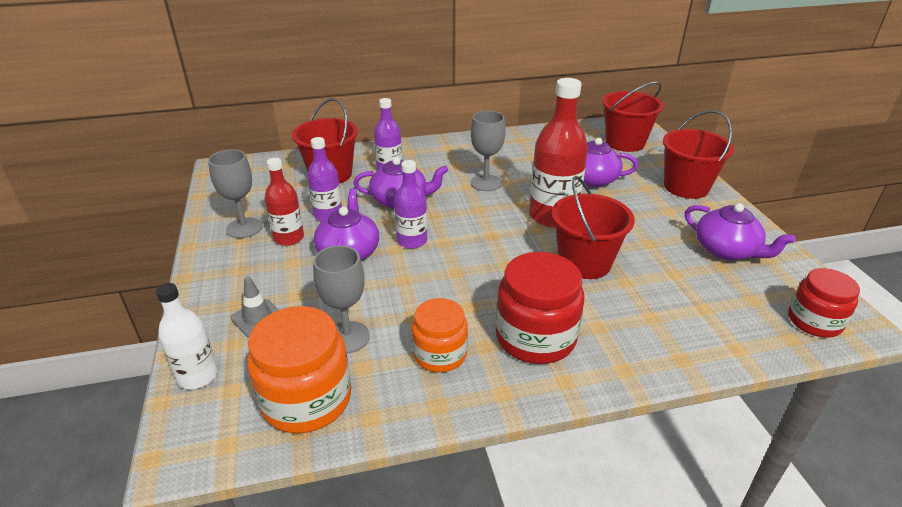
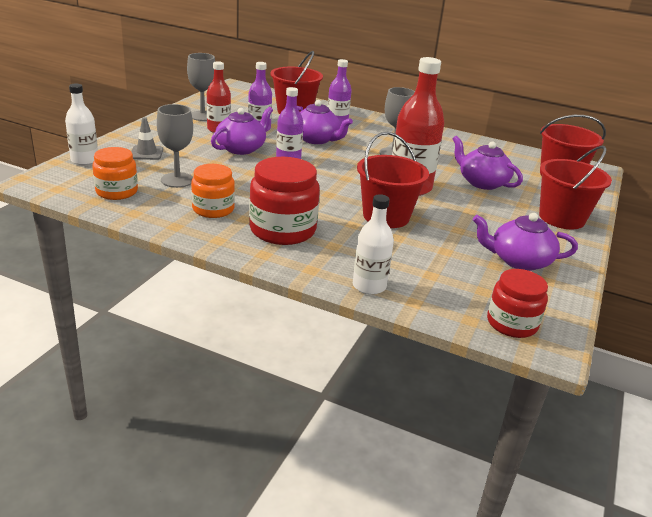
camera: 35 degrees right, 5 degrees down
orange jar [247,306,351,433] -> orange jar [92,147,138,200], size x0.65
purple teapot [685,203,796,260] -> purple teapot turned 105 degrees clockwise [473,213,578,271]
none -> white bottle [353,194,394,295]

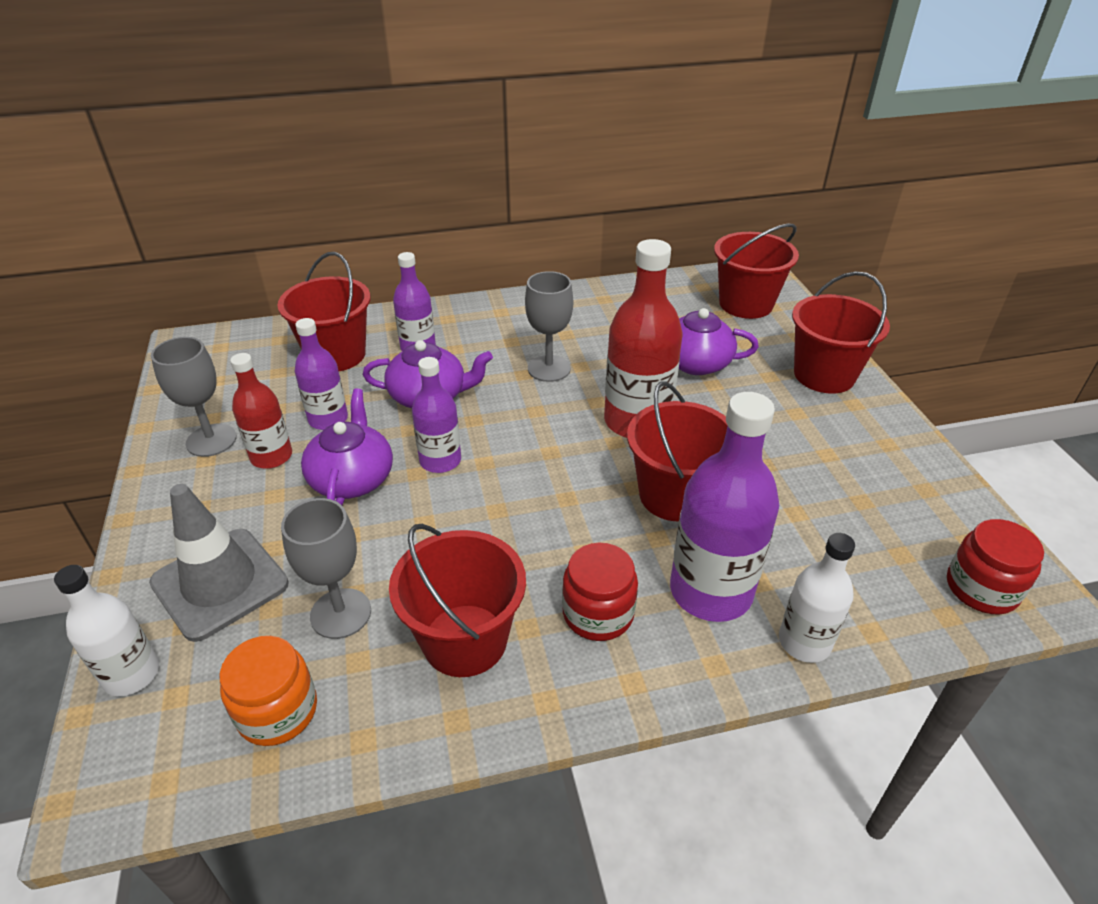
camera: 35 degrees left, 10 degrees up
grey traffic cone [131,117,163,160] -> grey traffic cone [149,484,289,642], size x1.86
orange jar [191,164,235,218] -> red bucket [389,524,526,677]
red jar [249,157,320,245] -> red jar [562,543,638,641], size x0.65
purple teapot [473,213,578,271] -> none
none -> purple bottle [670,392,779,622]

